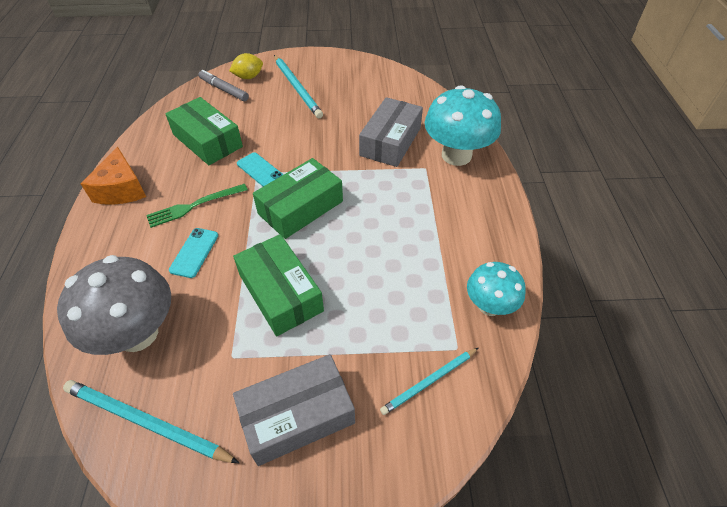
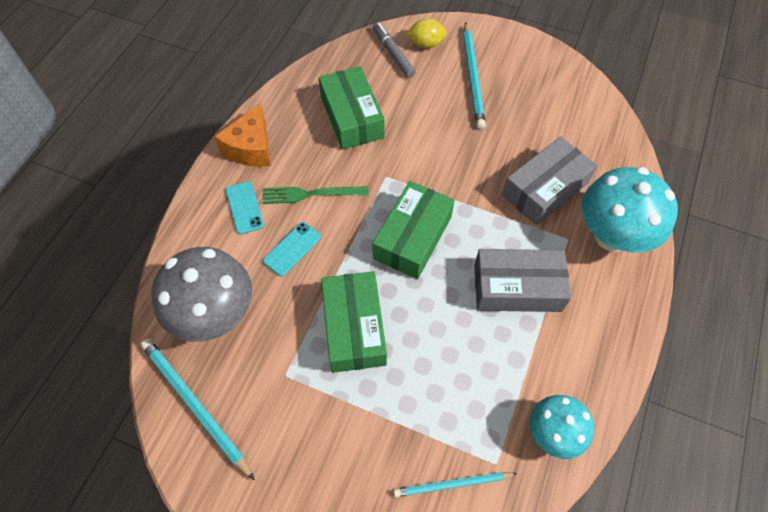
camera: 25 degrees right, 10 degrees up
grey box [233,354,355,466] -> grey box moved to [474,249,571,312]
turquoise phone [237,153,283,186] -> turquoise phone moved to [226,181,264,235]
green box [253,158,343,239] -> green box turned 45 degrees counterclockwise [372,181,455,279]

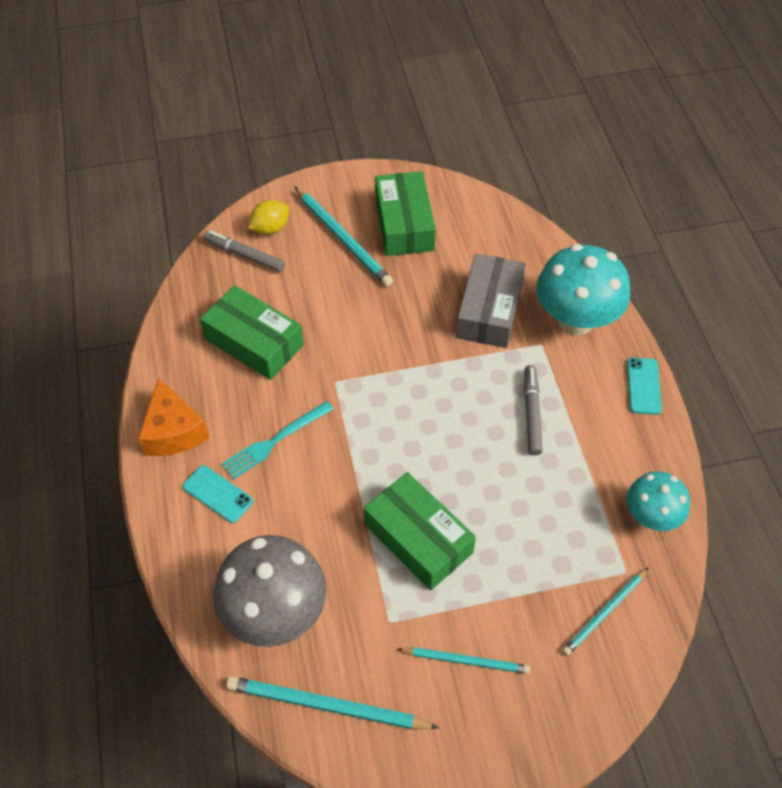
camera: 35 degrees left, 5 degrees down
green fork [263,186,369,204] -> turquoise fork [222,401,333,479]
turquoise phone [263,222,321,276] -> turquoise phone moved to [627,358,662,415]
green box [372,181,455,279] -> green box moved to [375,171,436,256]
grey box [474,249,571,312] -> grey marker [524,365,543,455]
none -> turquoise pencil [398,647,530,674]

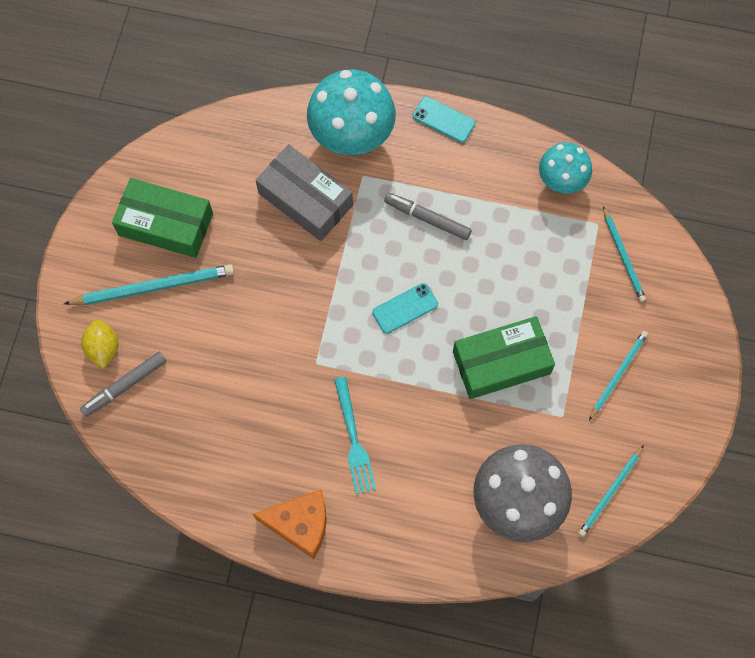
camera: 65 degrees left, 15 degrees up
turquoise phone [183,465,253,523] -> turquoise phone moved to [372,283,438,334]
green box [200,285,304,380] -> none
turquoise pencil [226,676,439,729] -> turquoise pencil [578,445,644,537], size x0.63

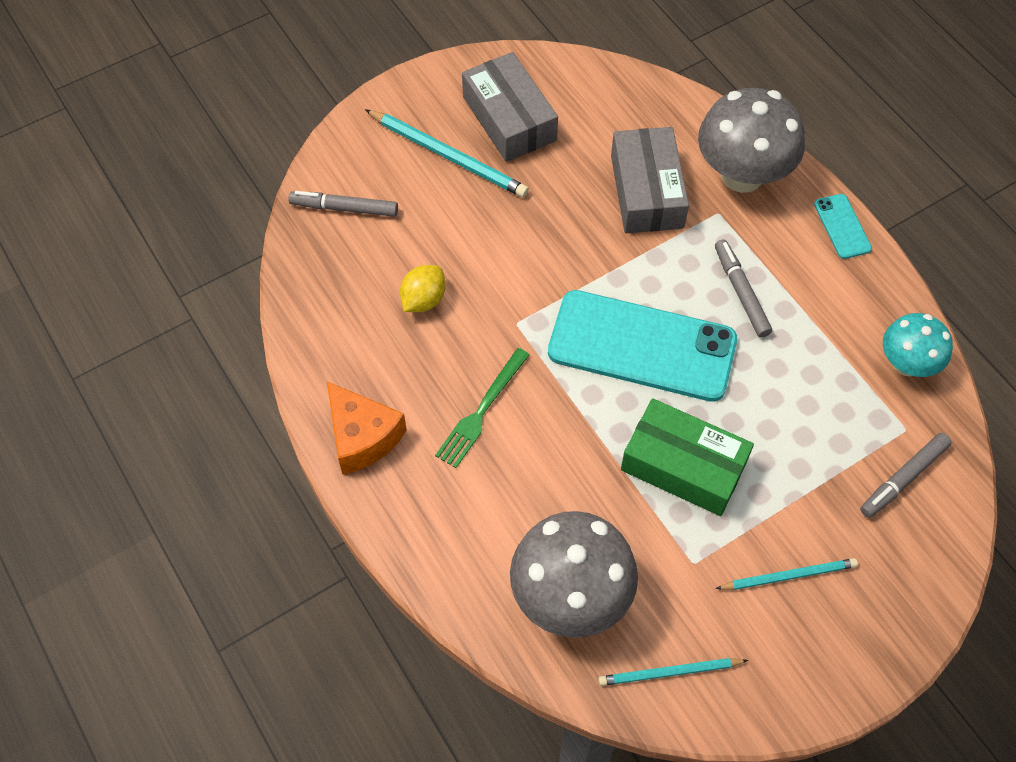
camera: 45 degrees right, 10 degrees down
yellow lemon [81,320,118,369] -> yellow lemon moved to [400,265,446,312]
green box [112,178,213,258] -> grey box [462,52,558,162]
turquoise mushroom [307,69,396,155] -> grey mushroom [698,88,805,193]
turquoise fork [334,377,376,494] -> green fork [435,348,530,468]
turquoise phone [372,283,438,334] -> turquoise phone [548,290,737,402], size x2.33
turquoise pencil [603,206,646,302] -> grey marker [860,433,952,518]

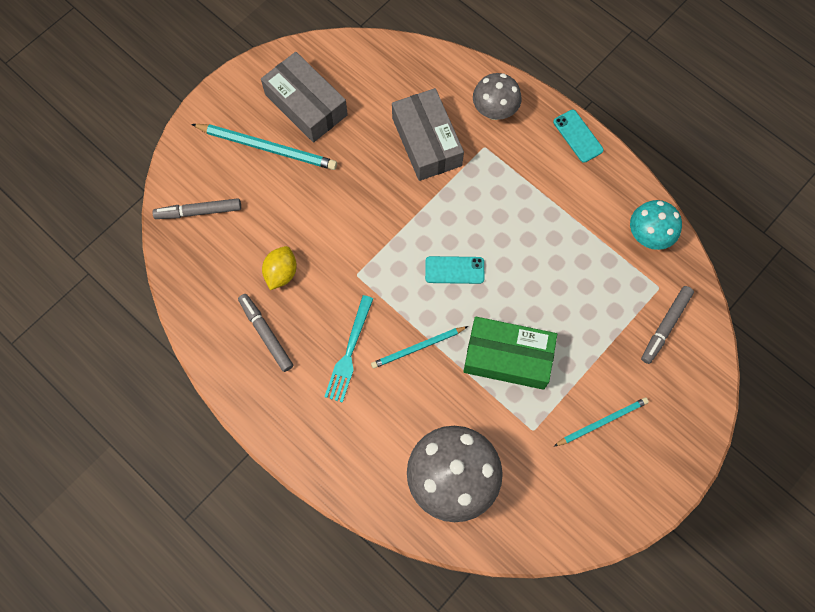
camera: 15 degrees left, 10 degrees up
orange cheese [327,382,407,475] -> none
green fork [435,348,530,468] -> turquoise fork [324,295,373,403]
turquoise phone [548,290,737,402] -> turquoise phone [425,256,484,284], size x0.43
turquoise pencil [598,658,748,686] -> turquoise pencil moved to [371,326,468,368]
grey mushroom [698,88,805,193] -> grey mushroom [473,73,522,120], size x0.60
grey marker [715,239,772,338] -> grey marker moved to [238,294,293,372]

